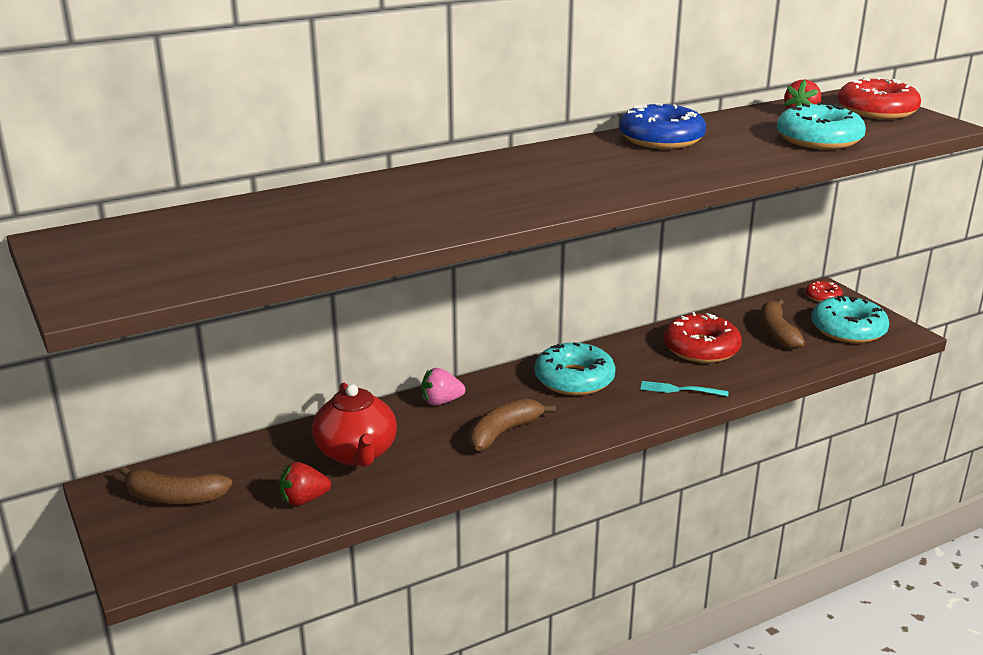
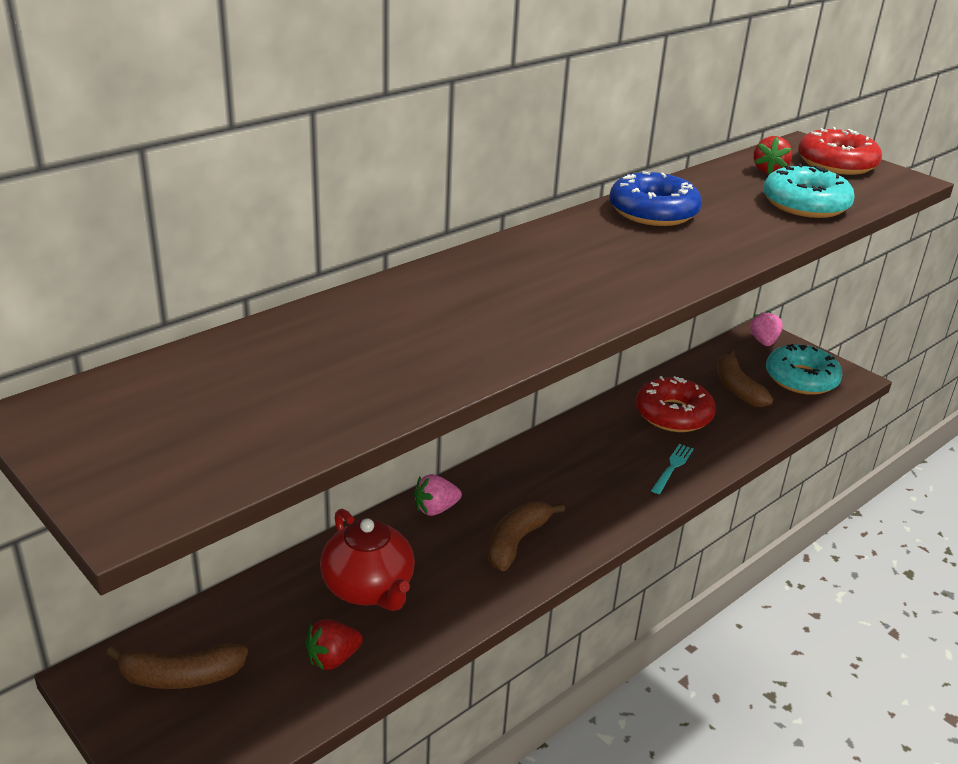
camera: 15 degrees left, 5 degrees up
turquoise donut [535,342,616,396] -> none
turquoise fork [640,381,729,397] -> turquoise fork turned 120 degrees clockwise [651,444,694,494]
red donut [806,281,843,302] -> pink strawberry [750,311,783,346]

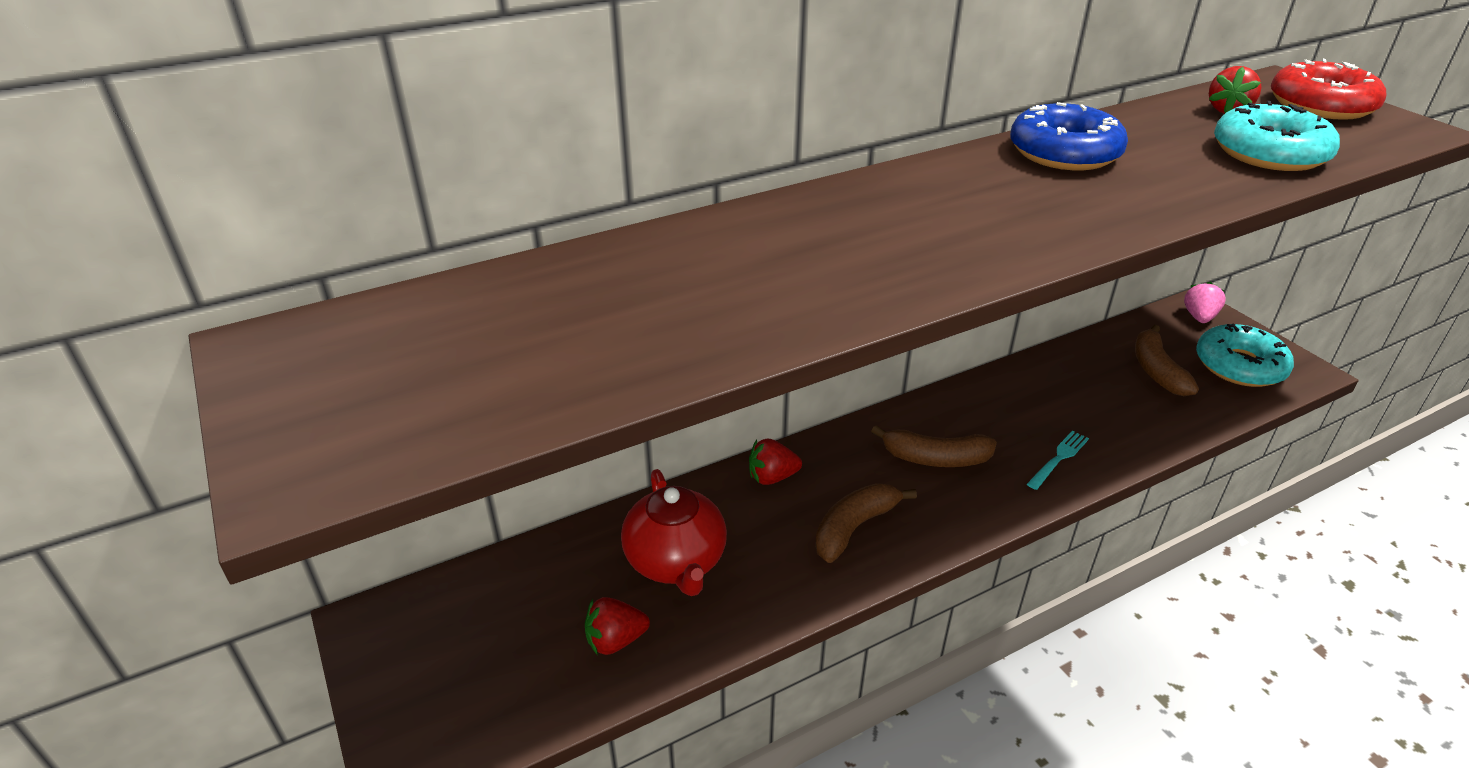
camera: 15 degrees right, 5 degrees up
brown banana [106,643,248,689] -> brown banana moved to [871,425,997,467]
pink strawberry [414,474,462,516] -> red strawberry [749,438,802,485]
red donut [636,376,716,432] -> none

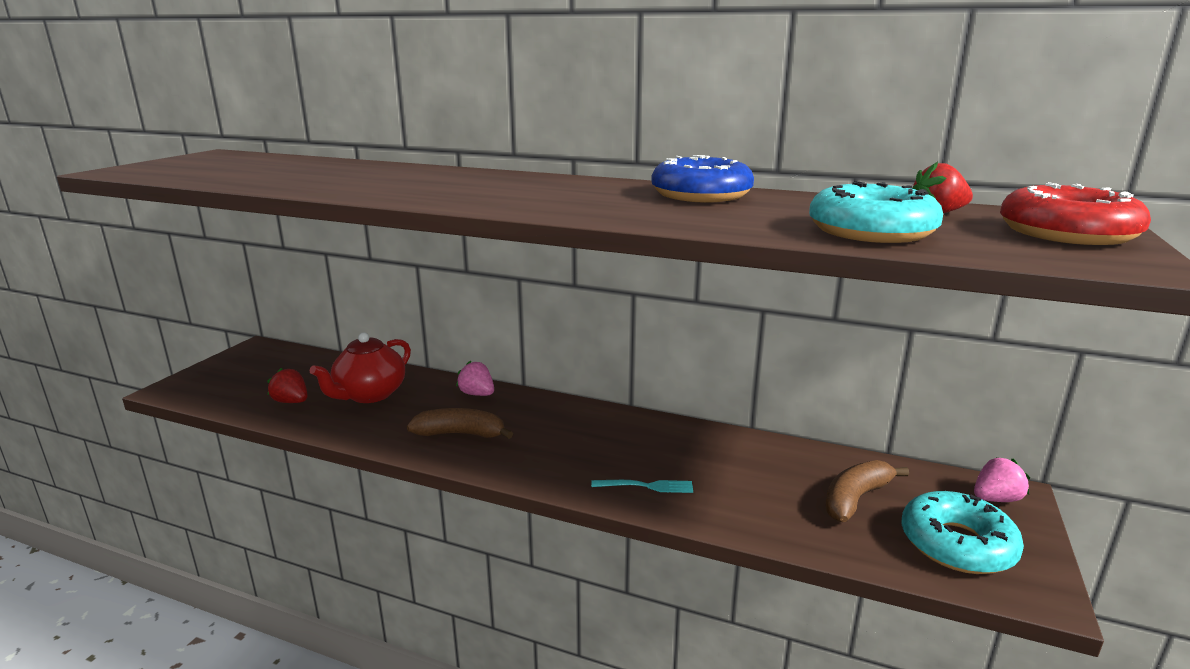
camera: 50 degrees right, 15 degrees down
red strawberry [749,438,802,485] -> pink strawberry [456,361,494,396]
brown banana [871,425,997,467] -> none

